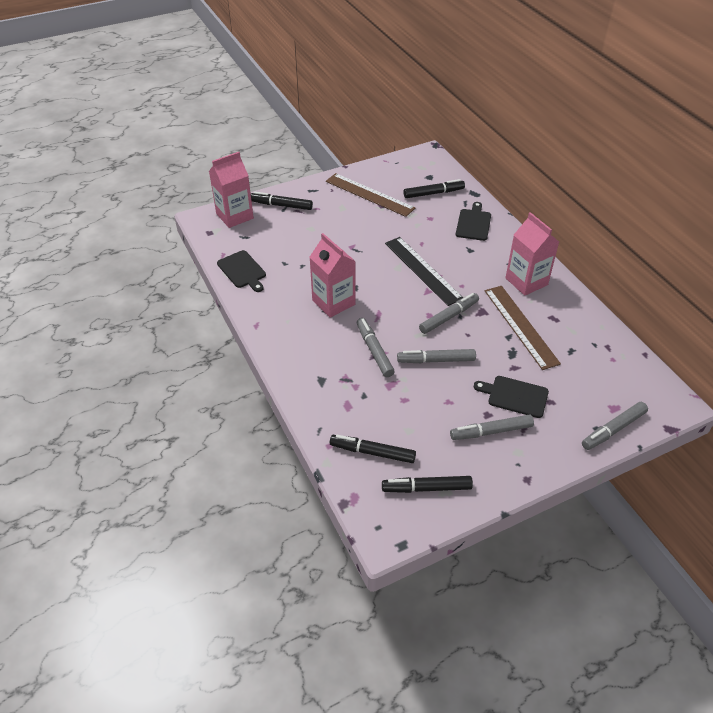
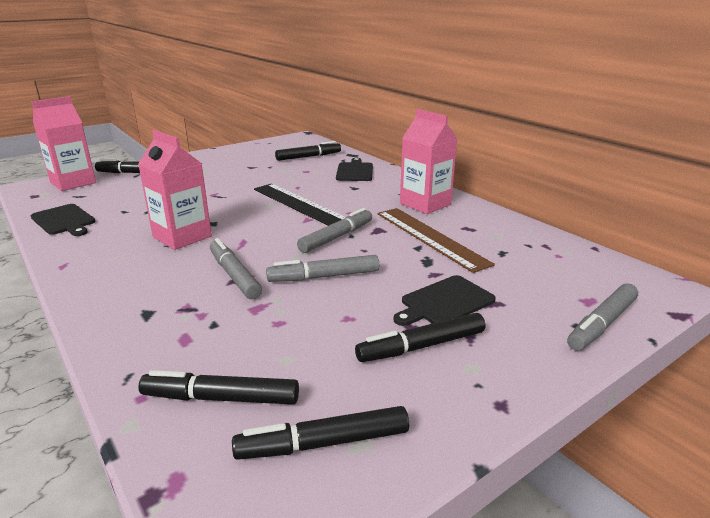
camera: 10 degrees left, 20 degrees down
brown ruler [326,173,415,217] -> none
grey marker [450,414,534,440] -> black marker [355,313,485,362]
black cutting board [474,376,549,418] -> black cutting board turned 45 degrees counterclockwise [394,275,496,326]

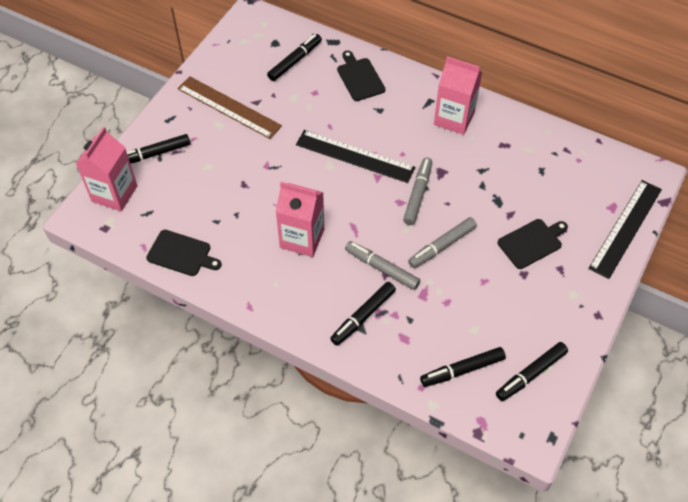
camera: 25 degrees left, 30 degrees up
black marker [355,313,485,362] -> black marker moved to [330,282,396,346]
brown ruler [378,208,495,273] -> brown ruler moved to [177,76,282,139]
black cutting board [394,275,496,326] -> black cutting board turned 150 degrees counterclockwise [498,219,568,269]
grey marker [567,283,638,351] -> black ruler [589,180,662,279]

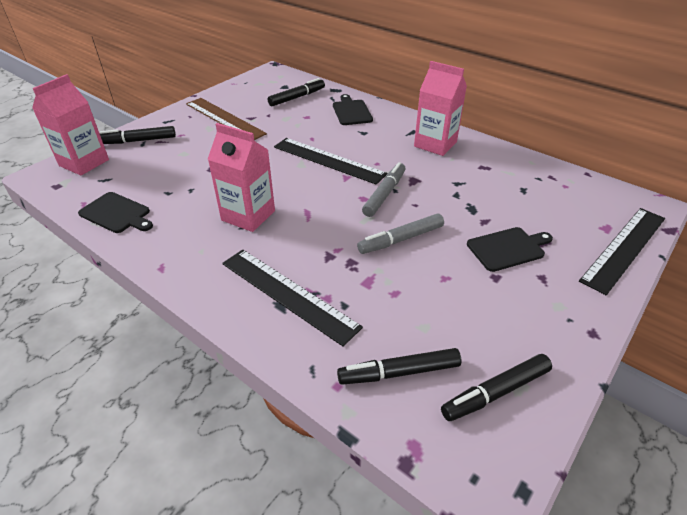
camera: 10 degrees right, 15 degrees down
black marker [330,282,396,346] -> black ruler [222,249,363,347]
grey marker [345,241,420,290] -> none

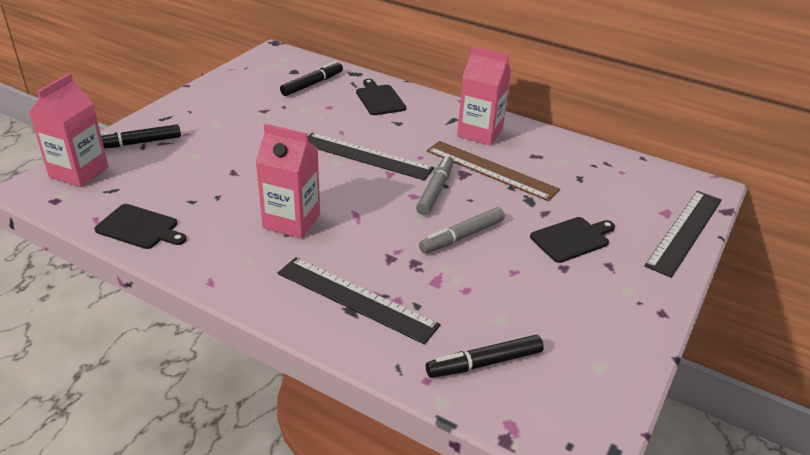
camera: 10 degrees left, 5 degrees down
brown ruler [186,98,267,140] -> brown ruler moved to [427,141,560,201]
black marker [441,354,552,421] -> none

